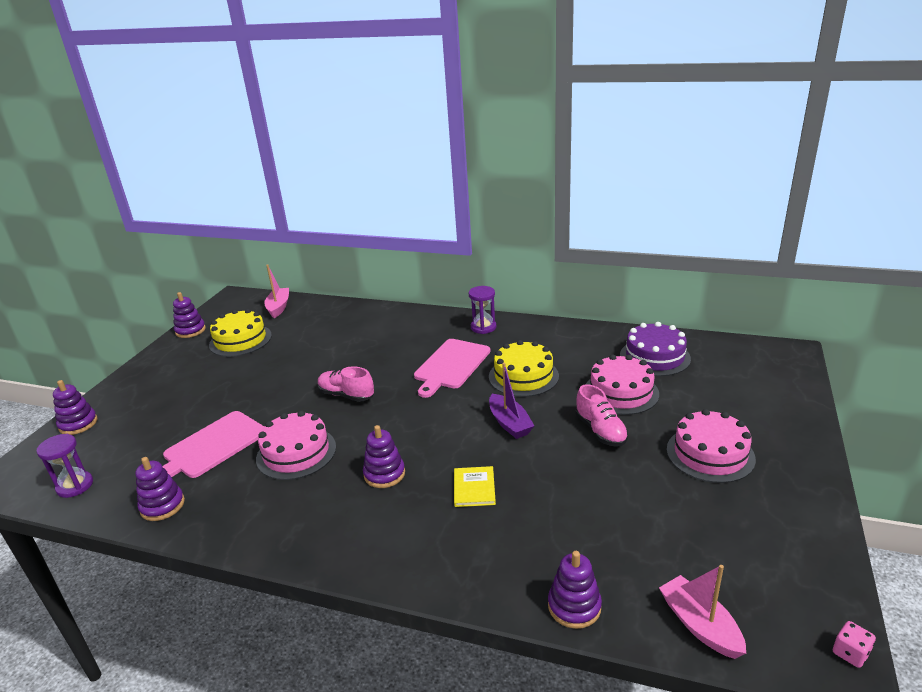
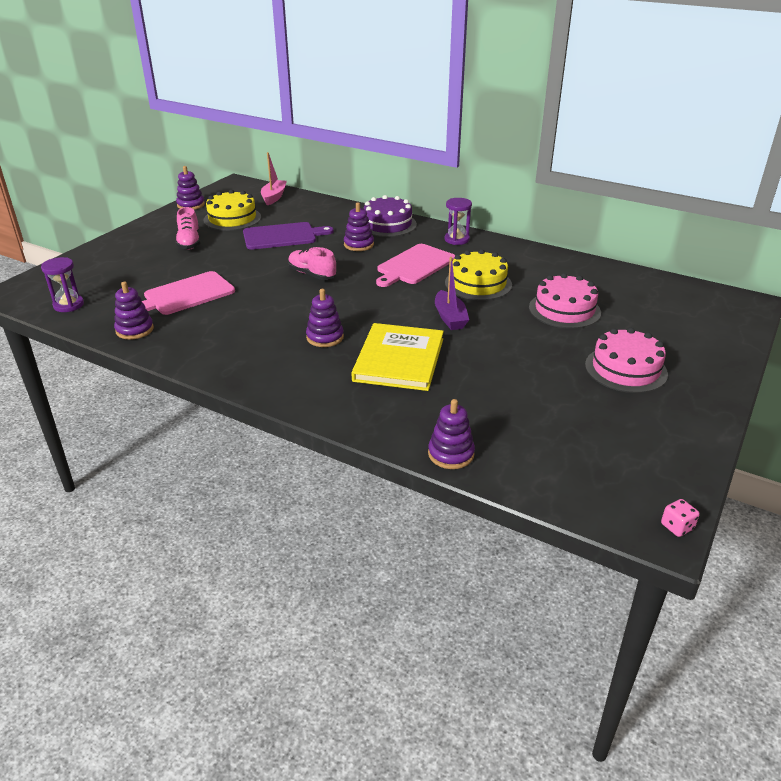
camera: 10 degrees right, 5 degrees up
purple stacking toy [53,380,98,435] -> purple stacking toy moved to [344,202,374,251]
pink cake [256,410,336,480] -> none
yellow book [454,466,496,507] -> yellow book [351,323,444,391], size x2.07
pink shoe [575,384,628,446] -> pink shoe moved to [175,207,201,250]
purple cake [620,322,691,376] -> purple cake moved to [364,195,417,237]
pink boat [659,565,746,659] -> none
none -> purple cutting board [243,222,334,250]

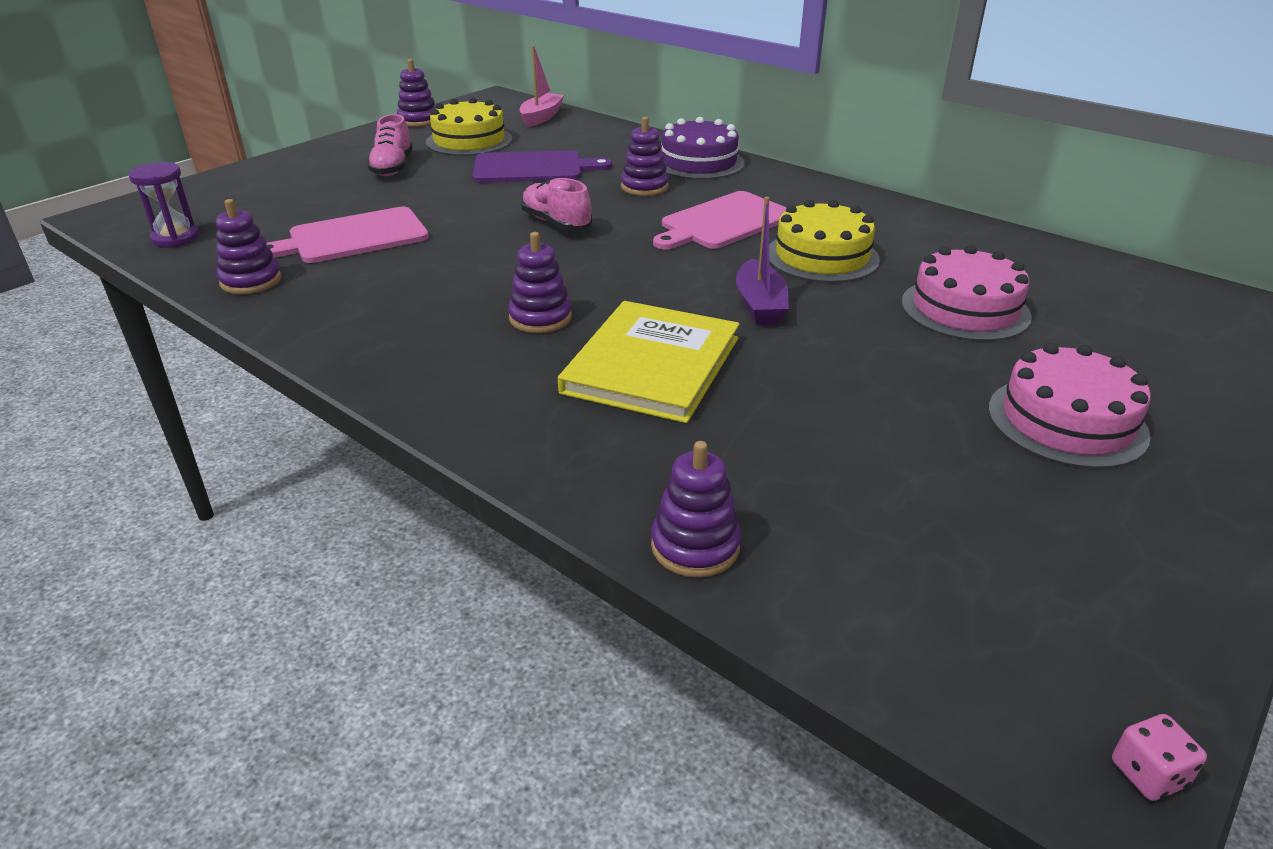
camera: 10 degrees right, 0 degrees up
purple hourglass [444,198,472,245] -> none

